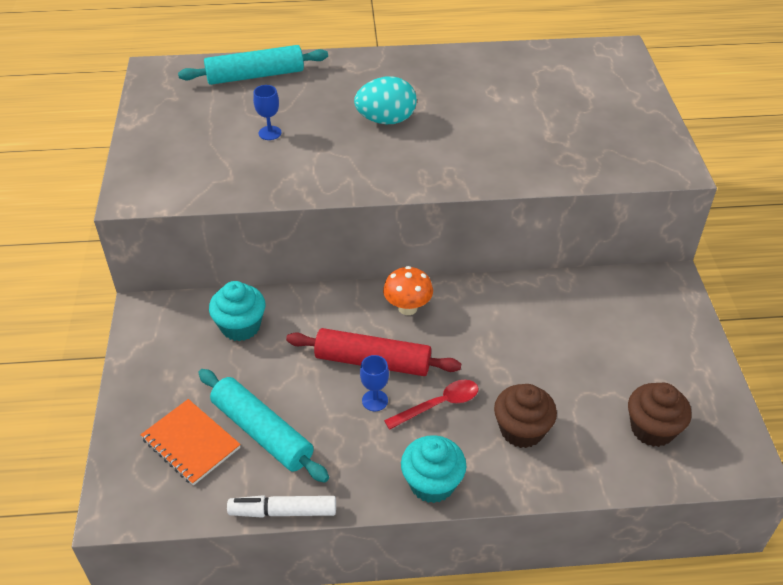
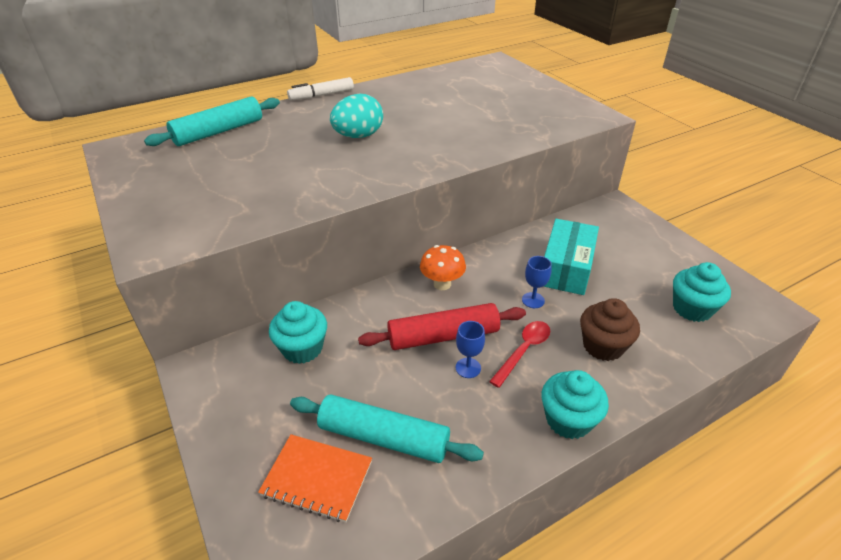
camera: 25 degrees left, 5 degrees down
white marker [227,495,336,518] -> white marker moved to [287,77,354,101]
blue goblet [253,85,281,140] -> blue goblet moved to [522,256,552,308]
brown cupcake [628,383,692,447] -> turquoise cupcake [673,262,731,322]
none -> turquoise box [543,219,599,295]

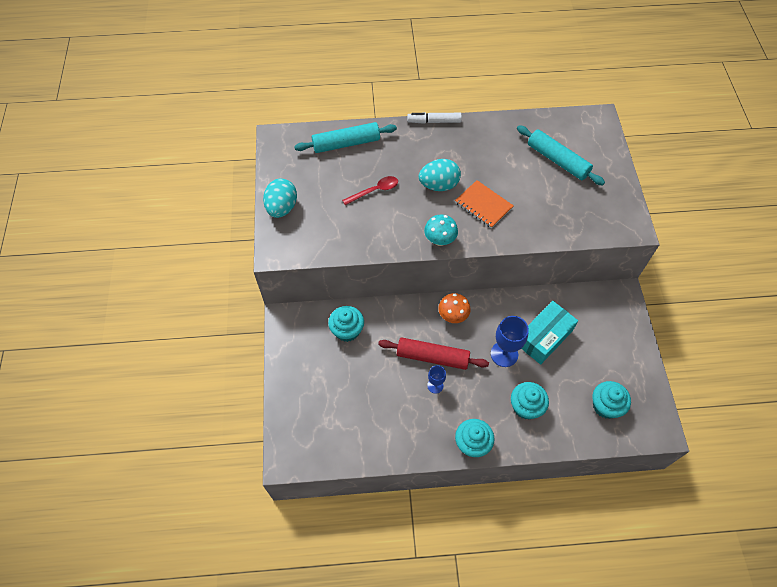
camera: 25 degrees right, 20 degrees up
orange notebook [258,434,372,522] -> orange notebook moved to [455,180,514,229]
turquoise rolling pin [290,395,484,463] -> turquoise rolling pin moved to [517,125,605,185]
red spoon [489,321,550,388] -> red spoon moved to [342,176,398,205]
blue goblet [522,256,552,308] -> blue goblet [491,316,529,367], size x1.75
brown cupcake [580,298,640,361] -> turquoise cupcake [511,382,549,419]
none -> turquoise egg [263,179,297,218]
none -> turquoise mushroom [424,214,458,246]

